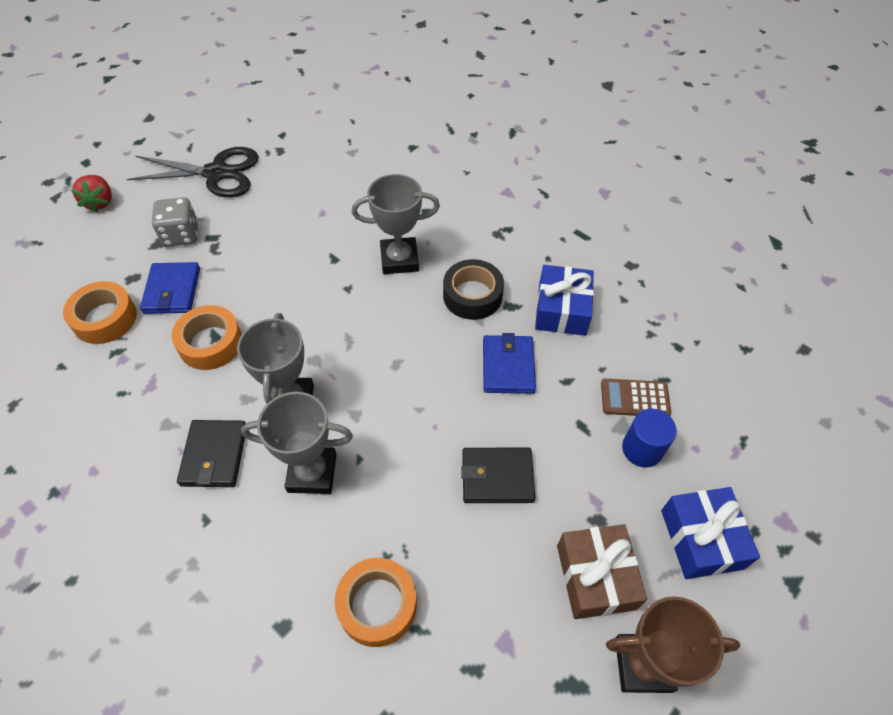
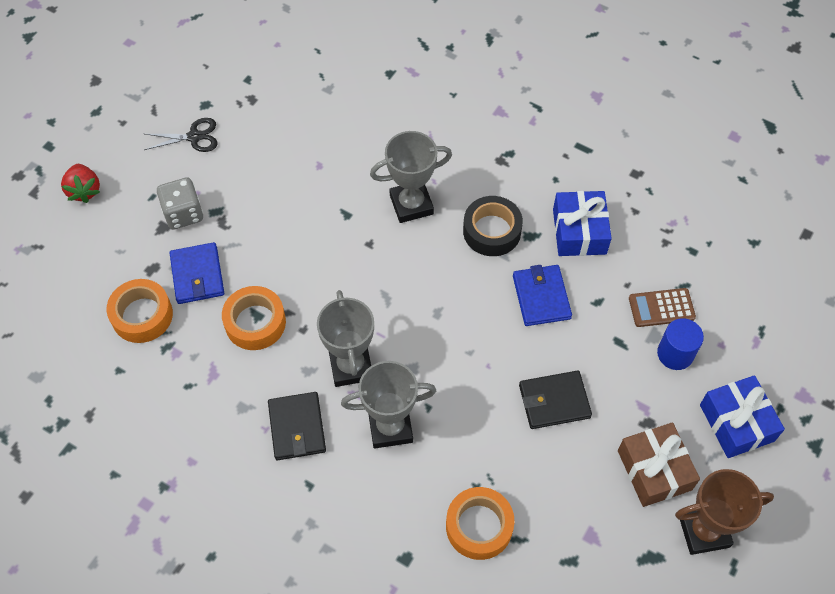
camera: 10 degrees left, 5 degrees up
black scissors [127,147,259,198] -> black scissors [144,118,217,152], size x0.55

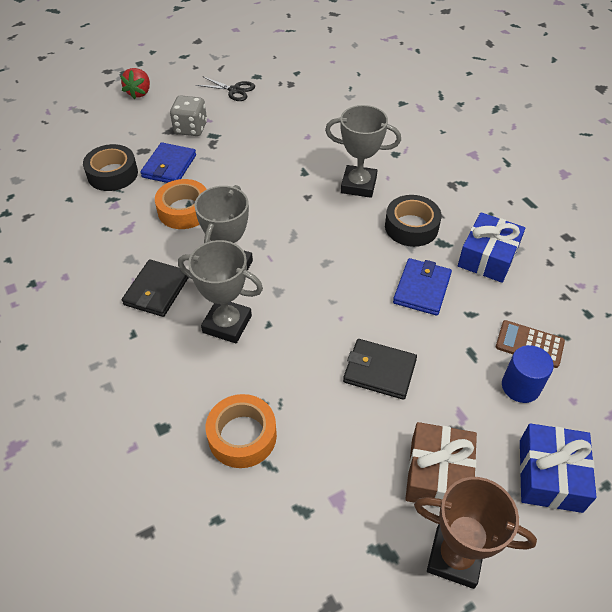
camera: 30 degrees right, 10 degrees down
orange tape [107,279,173,343] -> black tape [83,144,138,191]

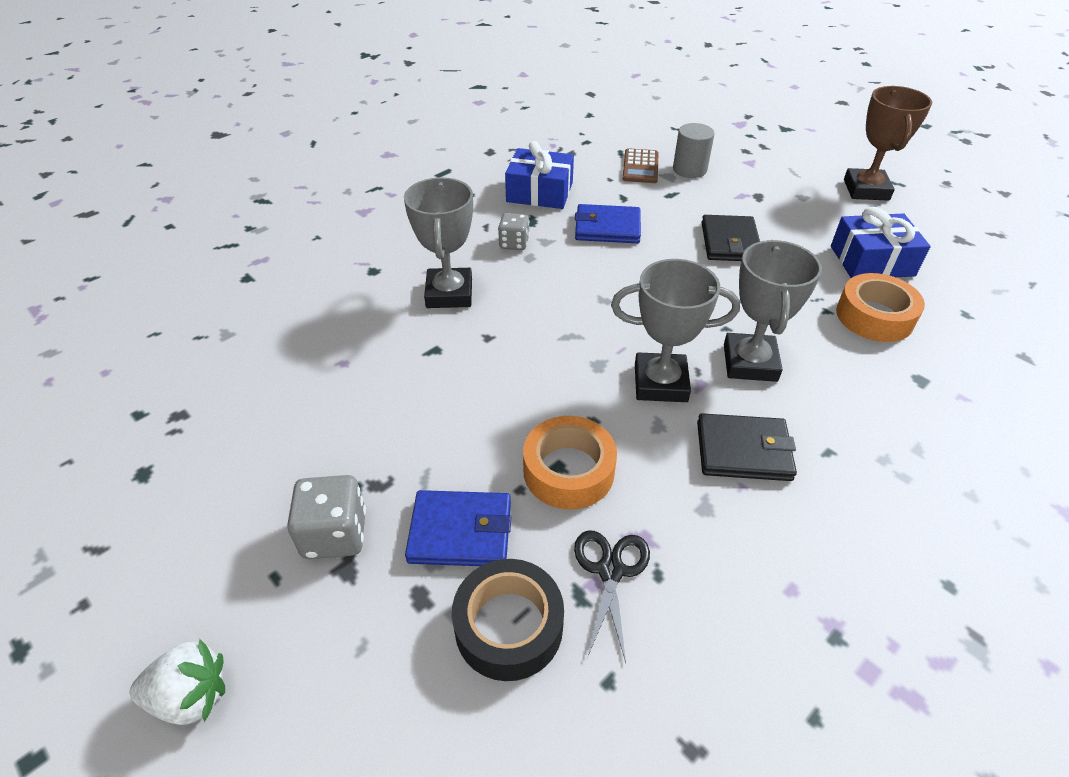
camera: 105 degrees left, 5 degrees down
red strawberry [120,68,150,99] -> white strawberry [130,639,225,725]
black scissors [196,77,255,101] -> black scissors moved to [574,530,650,663]
black tape [385,195,442,247] -> grey dice [498,213,529,250]
brown gift [405,422,477,508] -> none
blue cylinder [502,345,554,403] -> grey cylinder [673,123,715,178]
blue gift [520,423,596,513] -> blue gift moved to [831,207,931,278]

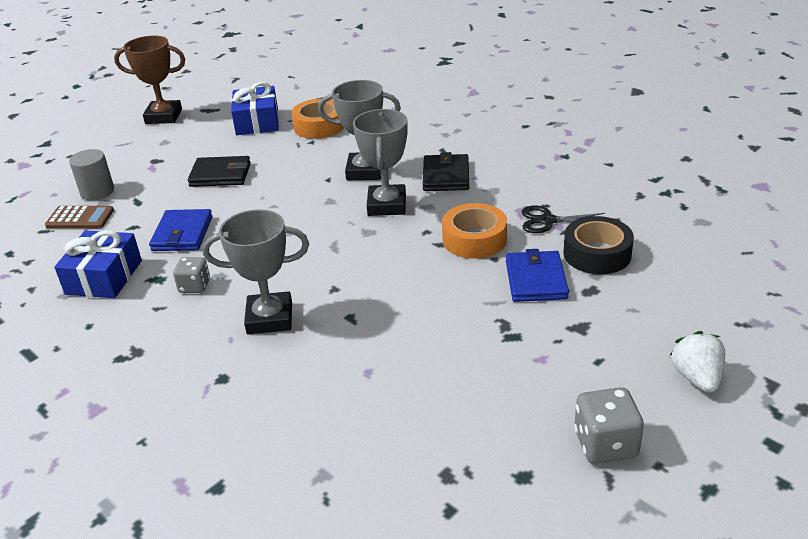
camera: 90 degrees left, 10 degrees down
grey dice [287,475,366,559] -> grey dice moved to [574,387,644,464]

